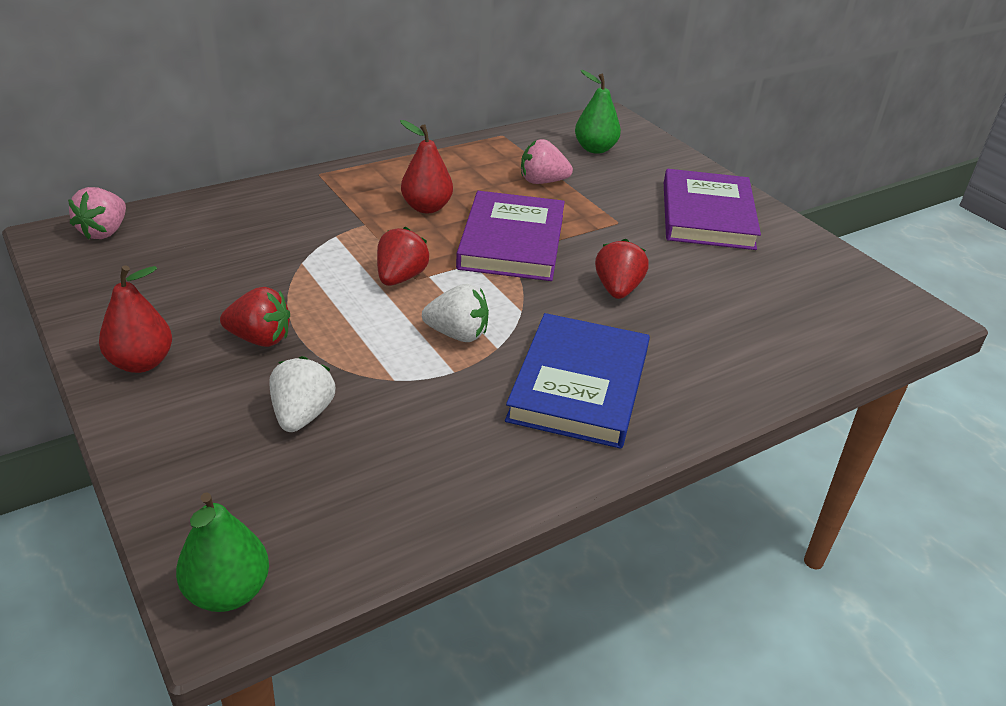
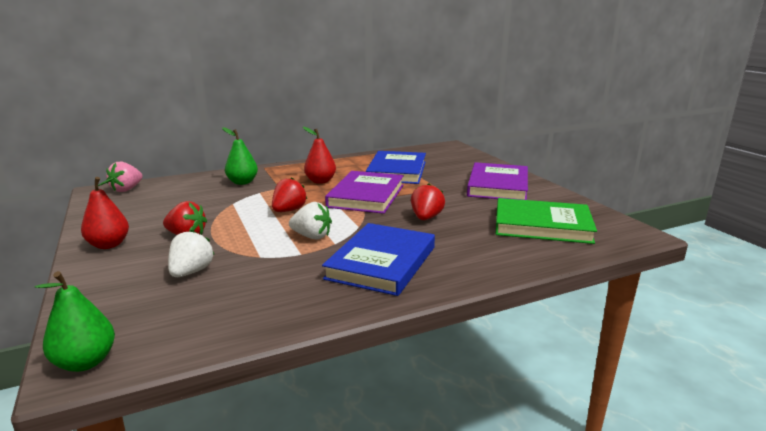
camera: 10 degrees right, 15 degrees down
pink strawberry [521,139,573,184] -> blue book [365,151,426,184]
green pear [575,70,621,154] -> green pear moved to [222,127,258,185]
none -> green book [496,198,597,244]

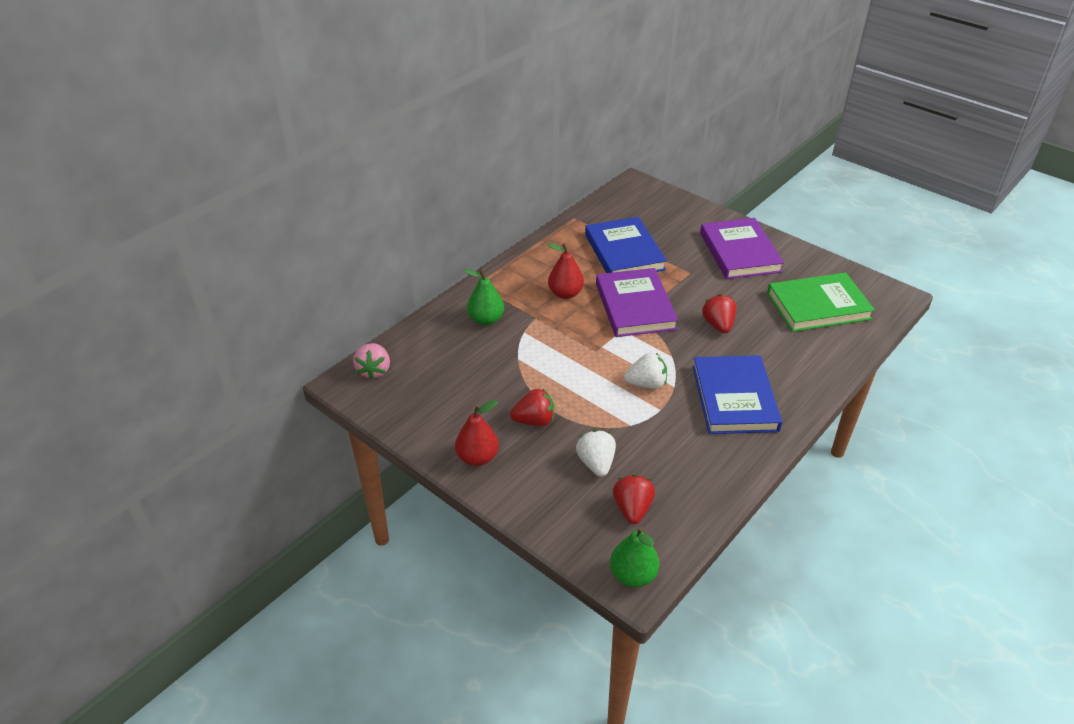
camera: 25 degrees left, 20 degrees up
red strawberry [272,177,307,212] -> red strawberry moved to [613,475,655,524]

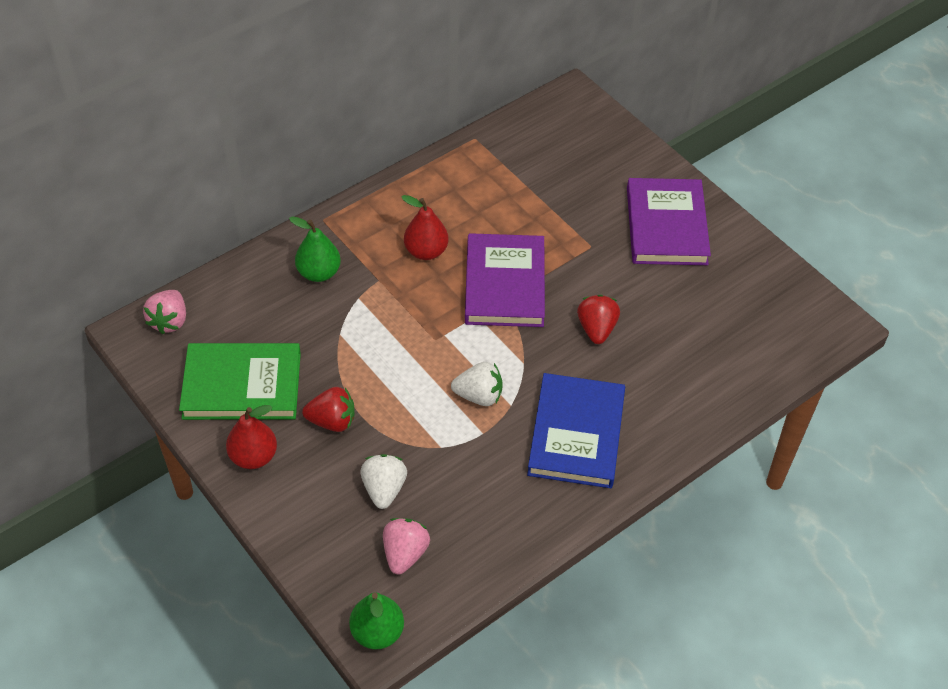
camera: 10 degrees right, 10 degrees up
blue book [585,217,667,273] -> none
red strawberry [613,475,655,524] -> pink strawberry [383,518,430,575]
green book [767,273,875,332] -> green book moved to [179,343,301,420]

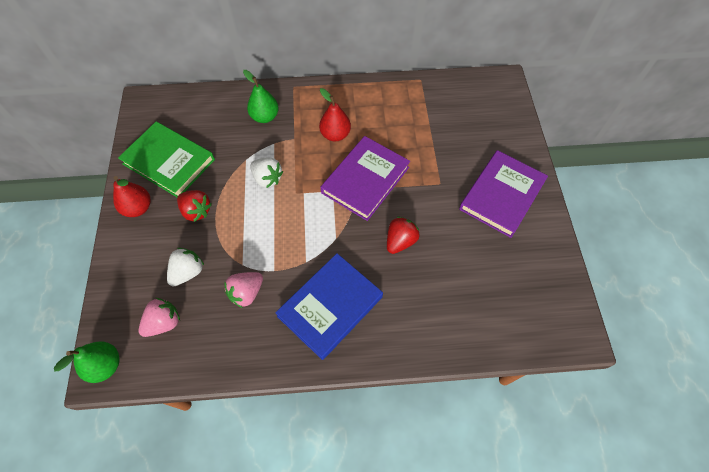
camera: 35 degrees right, 10 degrees up
pink strawberry [143,290,186,334] -> pink strawberry moved to [224,272,263,308]
white strawberry [451,362,503,406] -> white strawberry moved to [250,158,283,188]

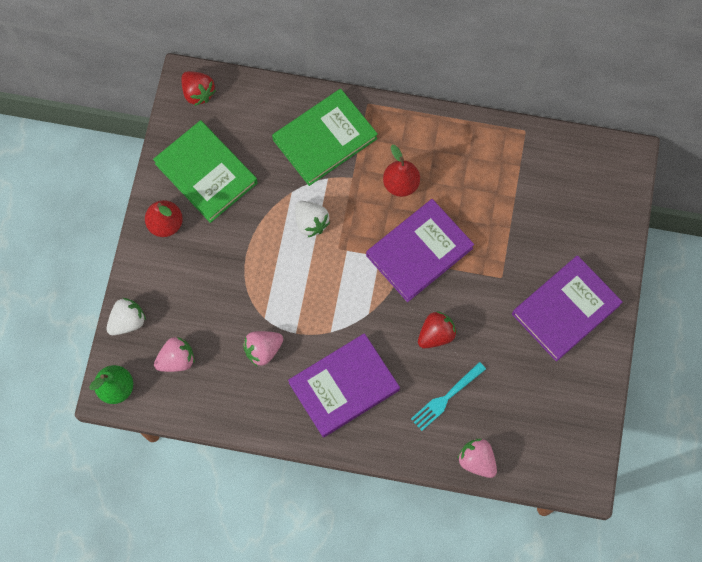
camera: 15 degrees right, 10 degrees up
white strawberry [167,248,204,287] -> white strawberry moved to [106,298,146,335]
red strawberry [177,190,212,222] -> red strawberry moved to [181,71,216,106]
green pear [243,70,279,123] -> green book [272,89,378,186]
blue book [275,253,383,360] -> purple book [288,333,400,437]
none -> turquoise fork [411,362,486,431]
none -> pink strawberry [457,439,497,478]

